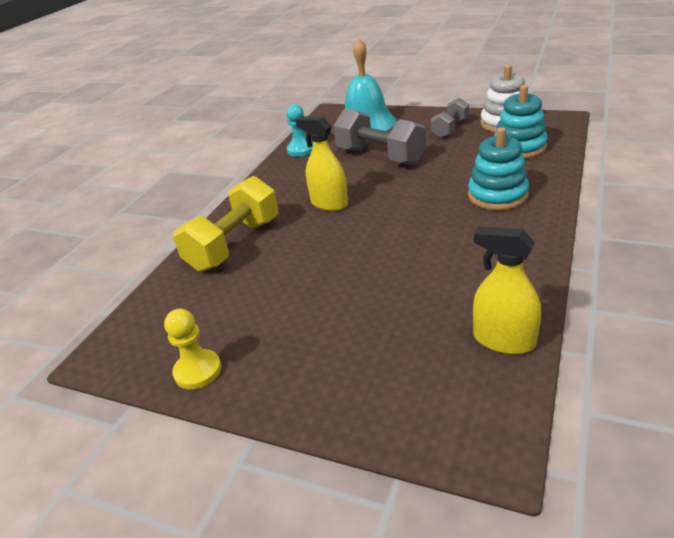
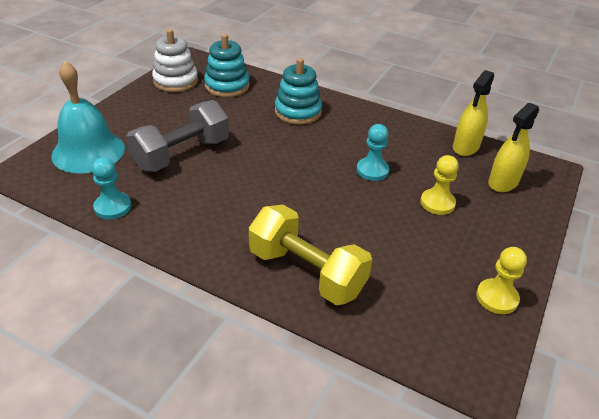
camera: 90 degrees left, 5 degrees up
yellow spray bottle [296,116,348,211] -> yellow spray bottle moved to [488,103,539,192]
grey dumbbell [431,98,469,138] -> none
none -> turquoise pawn [356,124,389,181]
none -> yellow pawn [420,155,459,215]

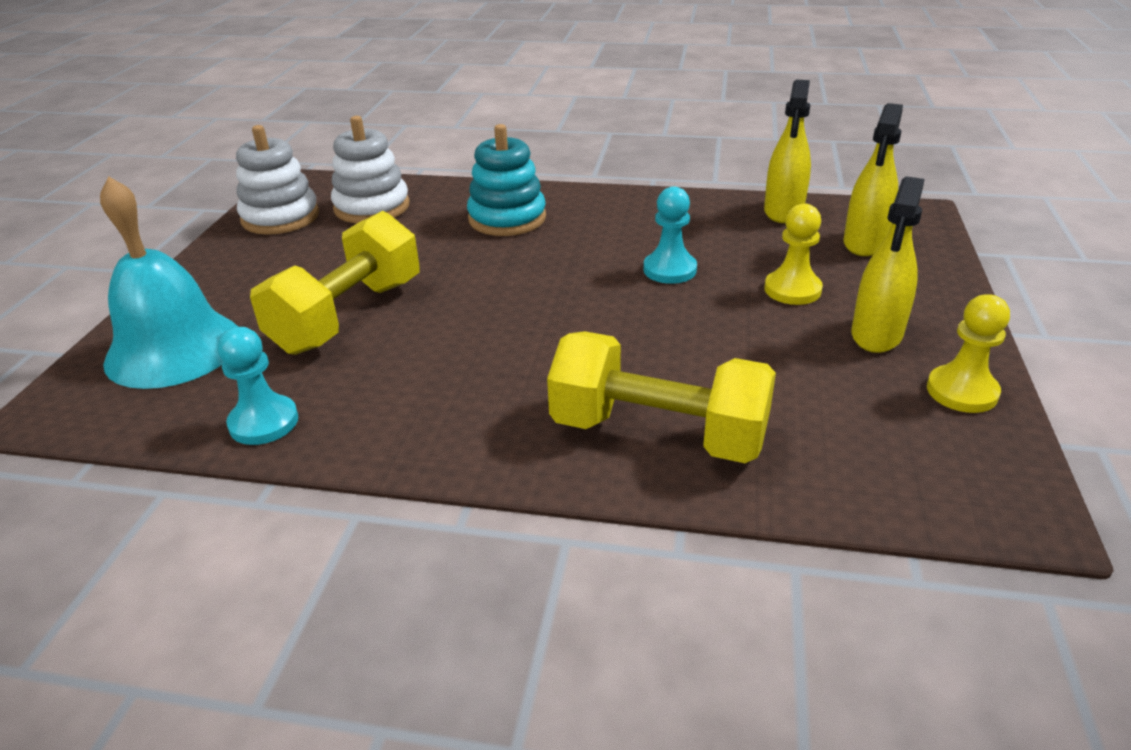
camera: 15 degrees left, 5 degrees down
grey dumbbell [126,100,229,172] -> yellow dumbbell [250,211,420,355]
turquoise stacking toy [204,34,250,97] -> white stacking toy [331,116,410,223]
none -> yellow spray bottle [851,176,924,353]

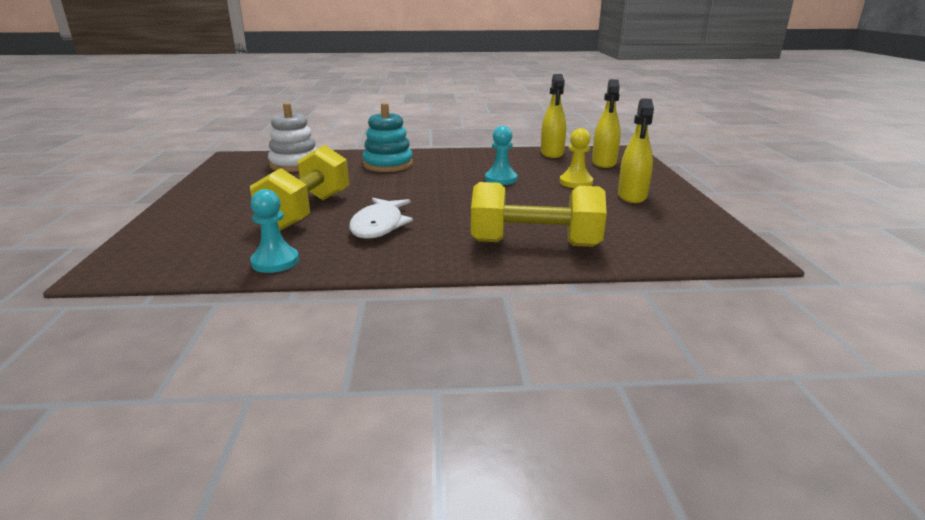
camera: 15 degrees left, 10 degrees down
turquoise bell [100,177,238,389] -> none
white stacking toy [236,125,319,235] -> none
yellow pawn [927,294,1010,413] -> none
none -> white fish [349,198,413,239]

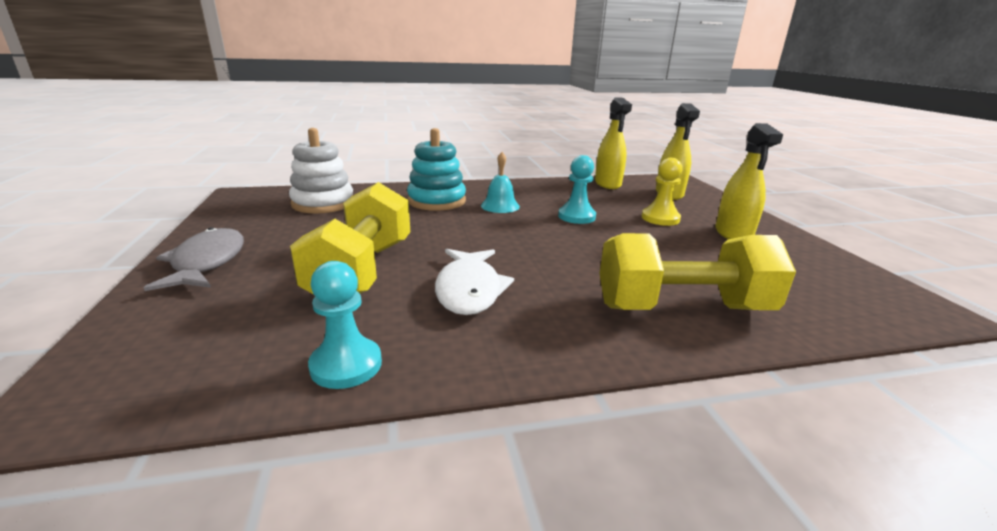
camera: 10 degrees left, 0 degrees up
none -> grey fish [144,227,244,291]
none -> turquoise bell [481,152,520,213]

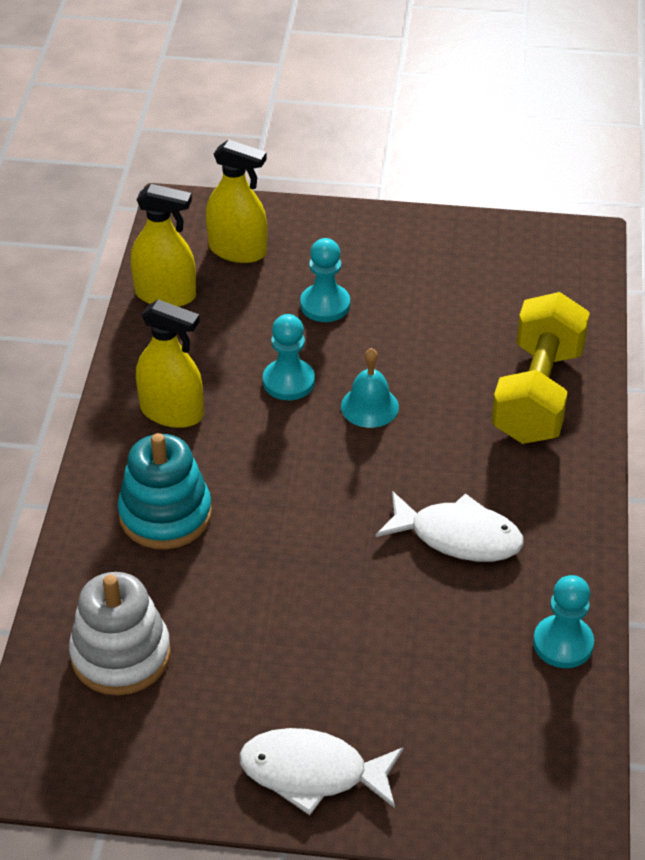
camera: 70 degrees left, 20 degrees up
grey fish [144,227,244,291] -> white fish [239,728,404,815]
yellow dumbbell [290,182,410,294] -> none
turquoise bell [481,152,520,213] -> turquoise bell moved to [341,348,399,428]
yellow pawn [642,158,683,226] -> turquoise pawn [300,238,350,322]
yellow spray bottle [715,123,783,239] -> yellow spray bottle moved to [136,299,203,428]

